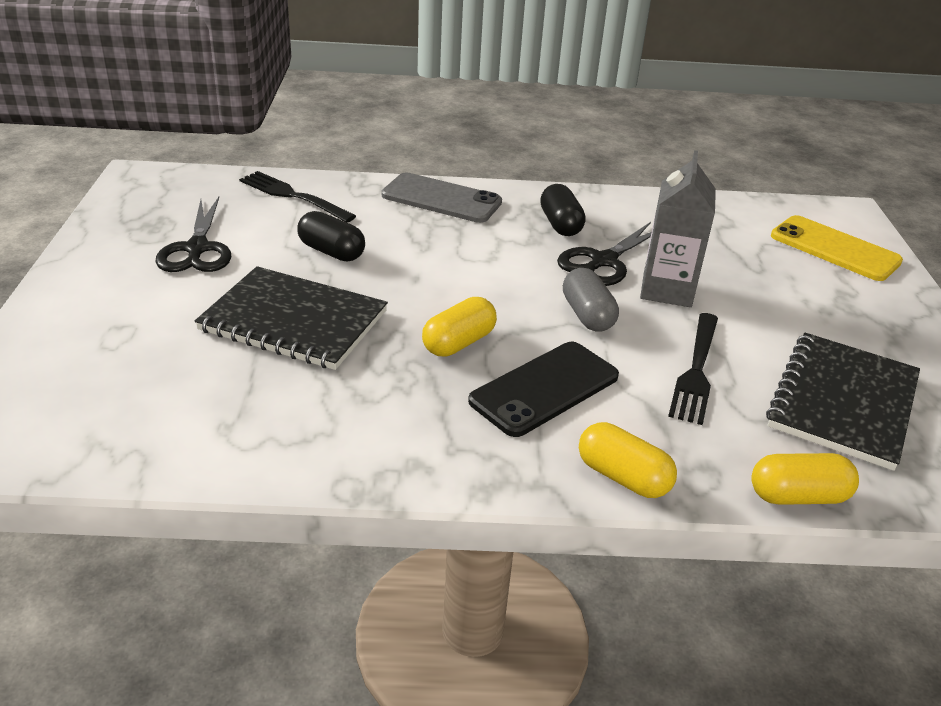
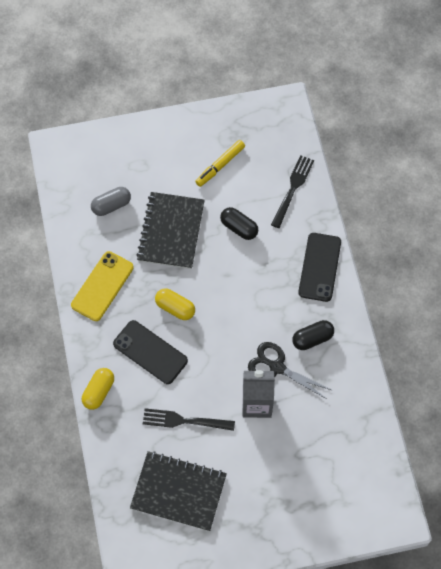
camera: 80 degrees right, 30 degrees up
black scissors [156,197,231,272] -> yellow marker [195,140,245,187]
black capsule [297,211,365,261] -> black capsule turned 75 degrees counterclockwise [220,207,258,240]
grey phone [381,173,502,223] -> black phone [298,233,341,302]
grey capsule [563,268,619,332] -> grey capsule moved to [91,187,131,216]
yellow capsule [751,453,859,505] -> none
yellow phone [771,215,903,281] -> yellow phone moved to [71,251,134,321]

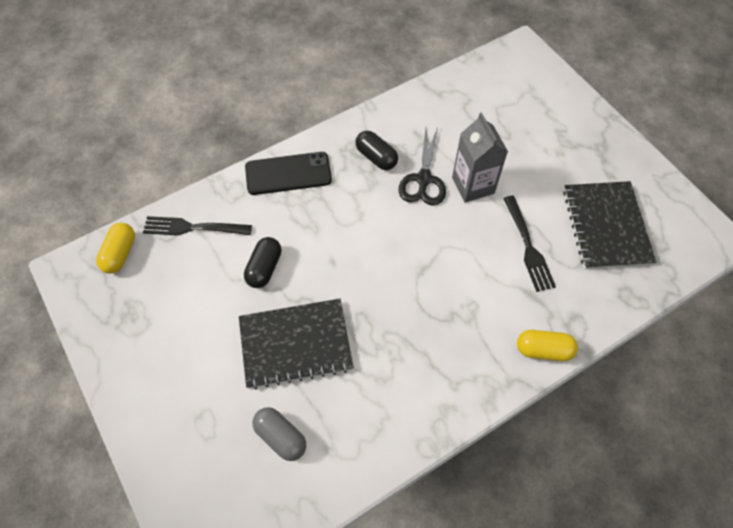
camera: 110 degrees left, 5 degrees down
yellow phone [71,251,134,321] -> none
black phone [113,320,188,384] -> none
yellow capsule [155,288,195,320] -> yellow capsule moved to [96,223,135,274]
yellow marker [195,140,245,187] -> none

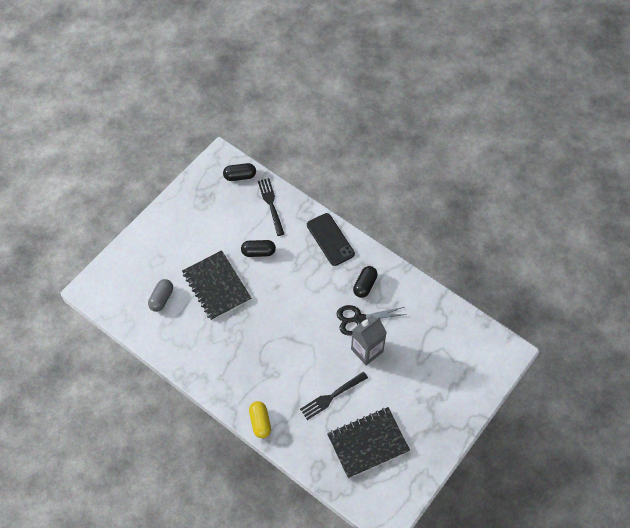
camera: 70 degrees right, 0 degrees up
yellow capsule [96,223,135,274] -> black capsule [223,163,256,181]

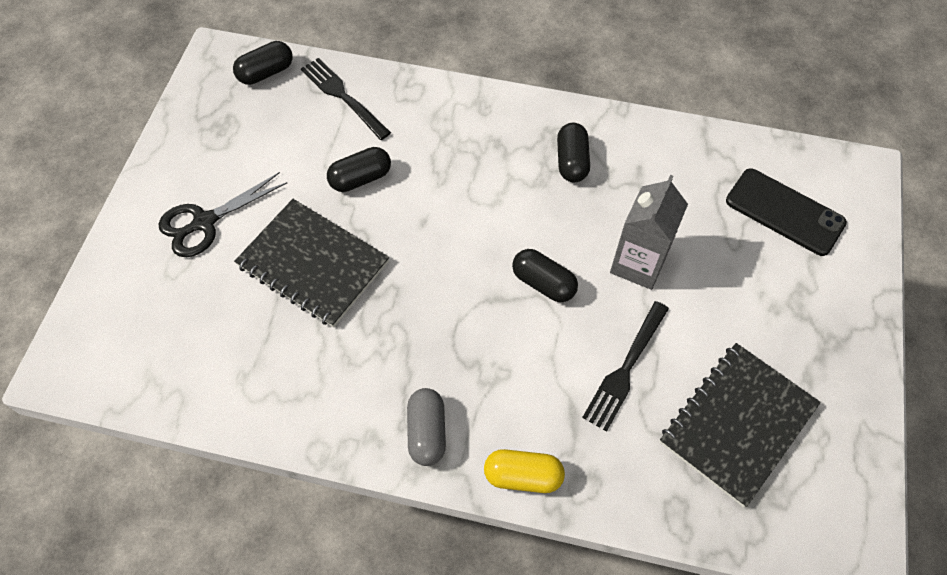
camera: 25 degrees left, 0 degrees up
grey capsule [148,279,173,312] -> grey capsule moved to [407,388,446,466]
yellow capsule [249,401,271,438] -> yellow capsule turned 45 degrees counterclockwise [484,449,565,493]
black phone [307,213,355,266] -> black phone moved to [726,168,847,256]
black scissors [337,305,407,336] -> black scissors moved to [159,172,287,257]
none -> black capsule [512,249,578,302]

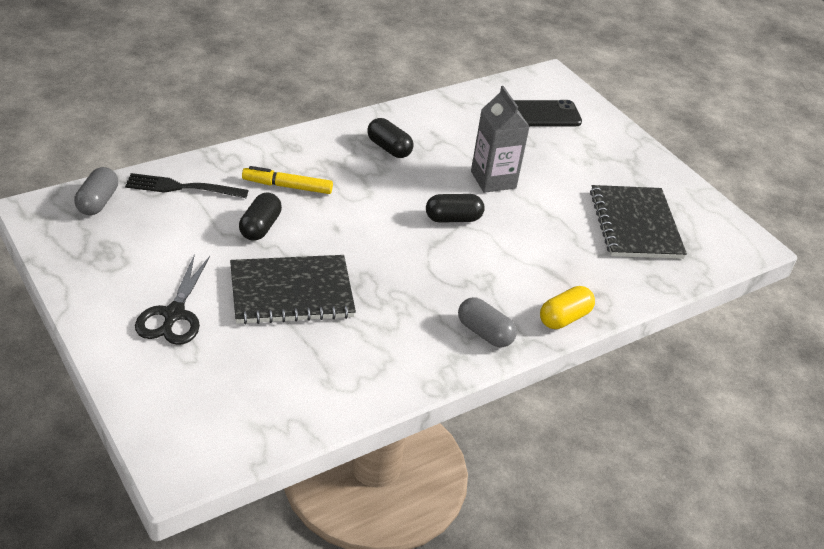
camera: 50 degrees left, 20 degrees down
black capsule [233,41,293,85] -> grey capsule [74,167,118,215]
black fork [582,301,669,432] -> none
none -> yellow marker [242,166,333,194]

